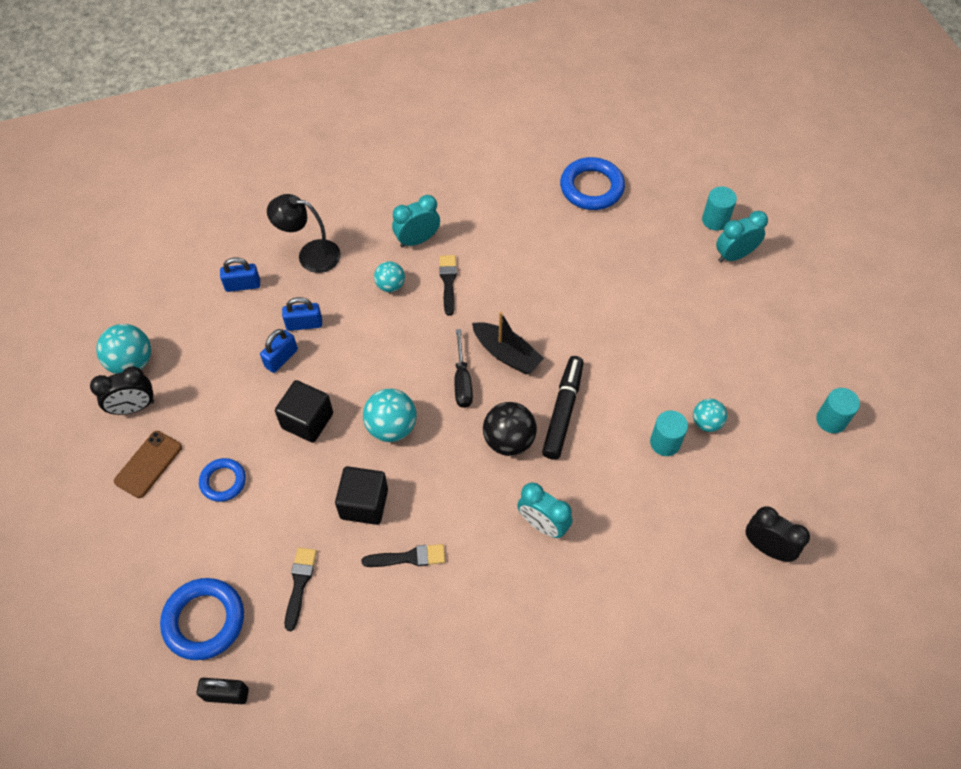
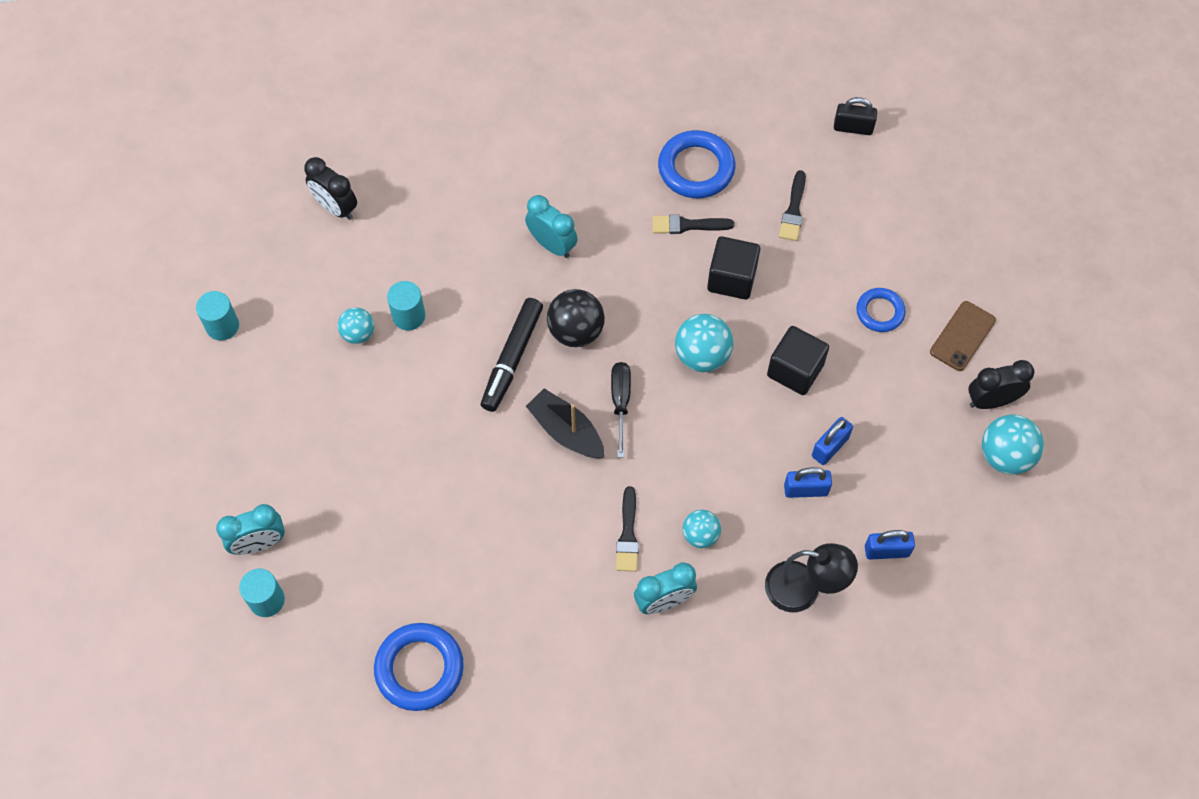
camera: 175 degrees left, 5 degrees up
blue ring [160,578,244,660] -> blue ring moved to [658,130,735,198]

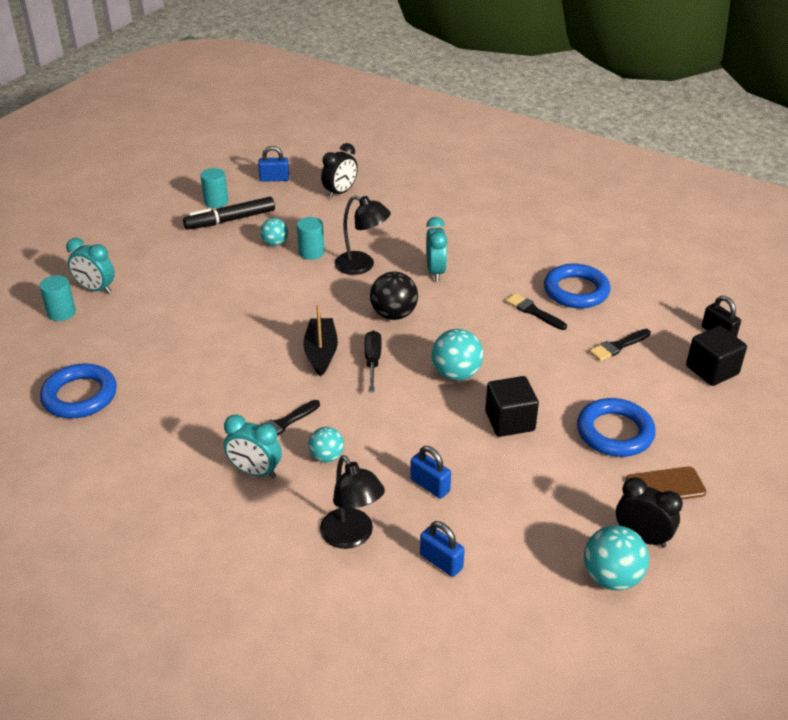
camera: 45 degrees right, 25 degrees down
black clock [304,157,357,220] -> black clock turned 135 degrees counterclockwise [321,143,358,199]
black marker [481,298,543,412] -> black marker moved to [183,197,275,230]
black screwdriver [611,362,631,458] -> black screwdriver turned 45 degrees counterclockwise [365,330,382,392]
black cube [707,236,760,300] -> black cube moved to [686,326,747,386]
blue padlock [812,417,853,465] -> blue padlock moved to [258,146,289,182]
blue ring [856,288,906,332] -> blue ring [577,398,656,457], size x1.65
none -> black lamp [334,195,391,275]

